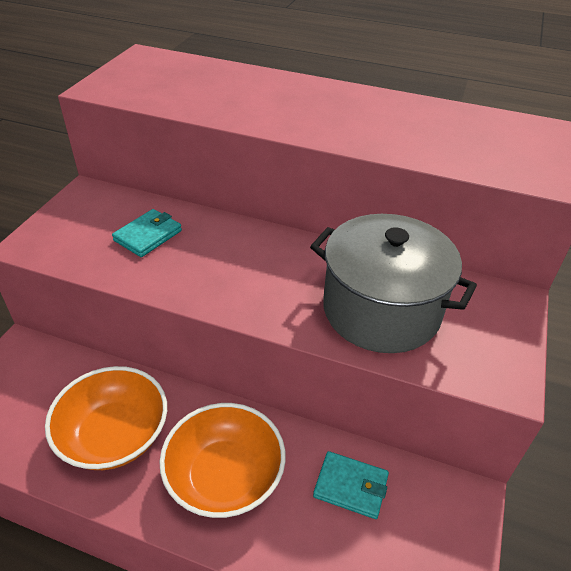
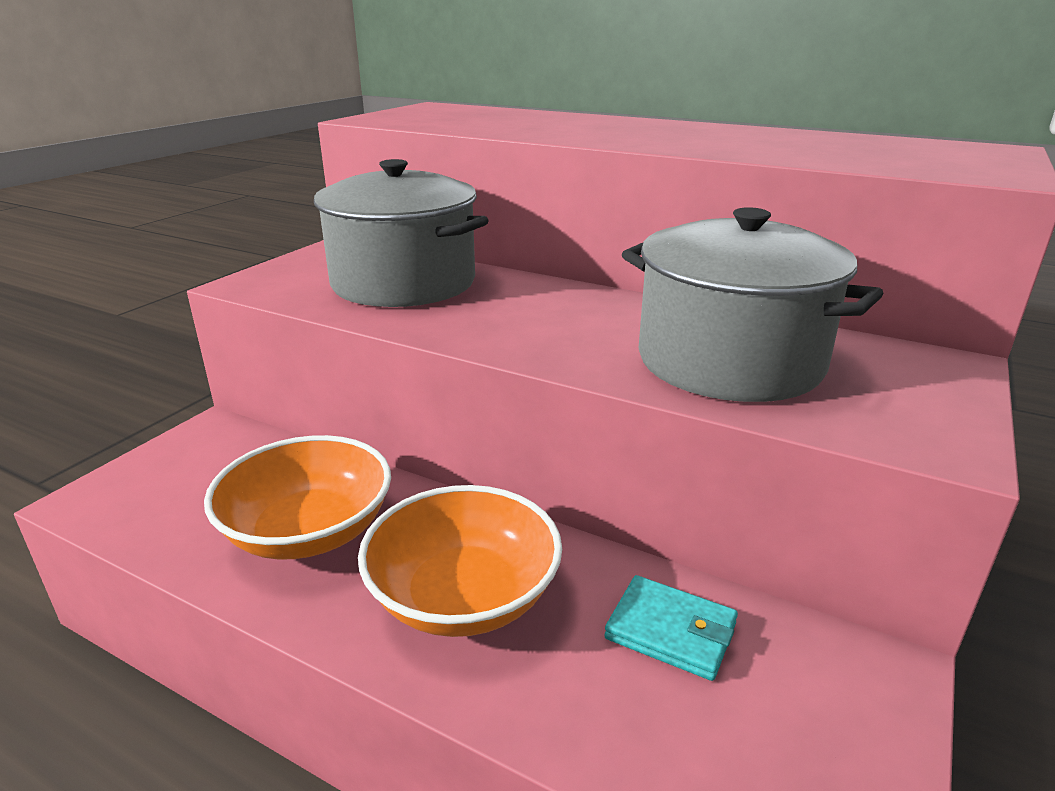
camera: 10 degrees right, 15 degrees down
turquoise wallet [112,209,182,257] -> grey pot [314,159,489,307]

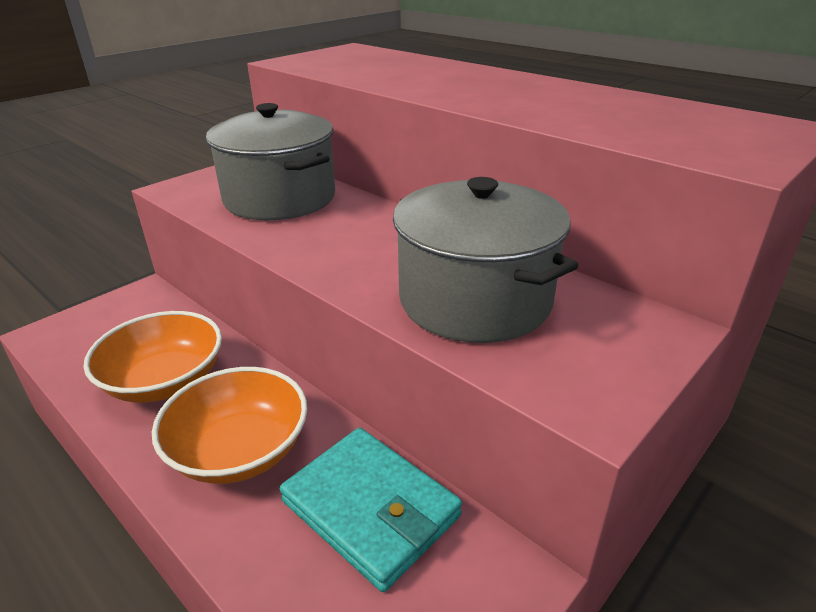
camera: 15 degrees right, 5 degrees up
turquoise wallet [604,575,738,681] -> turquoise wallet [280,428,462,592], size x1.71

